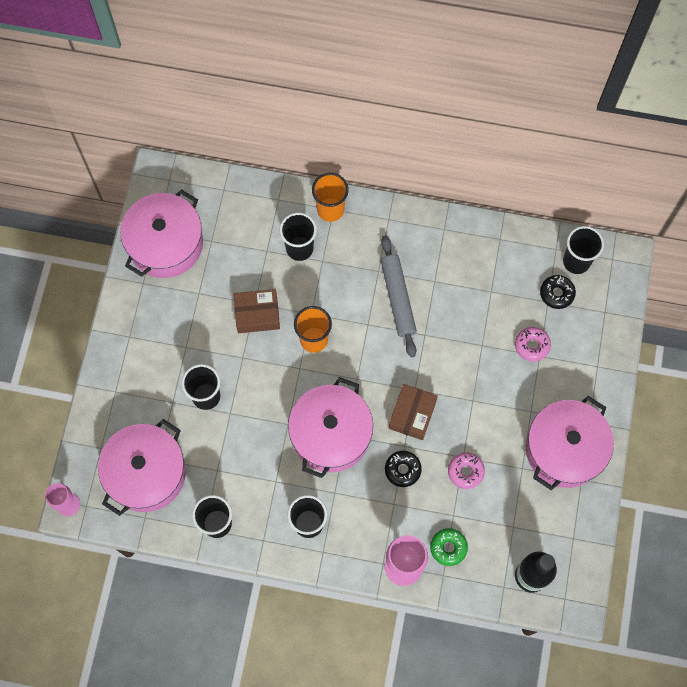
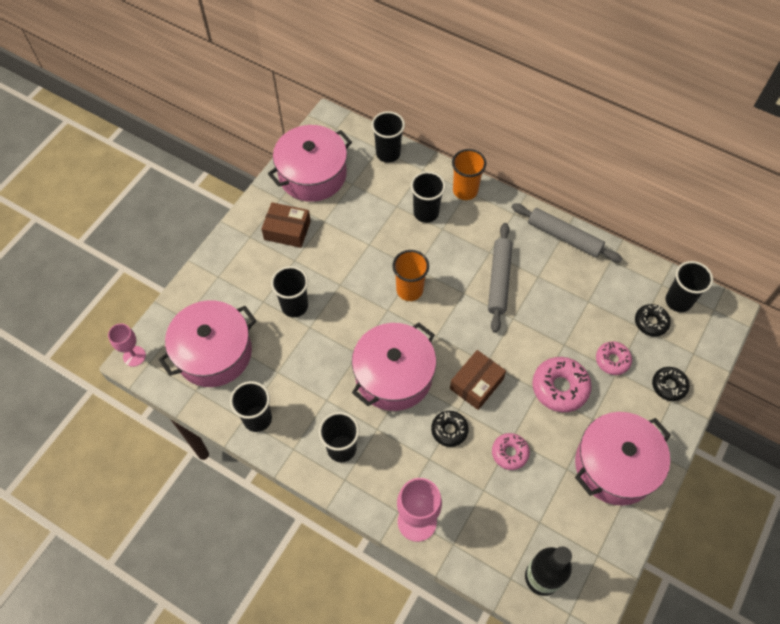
camera: 20 degrees right, 10 degrees down
brown box [234,289,280,333] -> brown box moved to [261,202,311,248]
green donut [430,528,468,566] -> none
none -> black cup [371,111,405,163]
none -> grey rolling pin [512,203,623,262]
none -> pink donut [532,357,592,412]
none -> black donut [652,367,690,401]

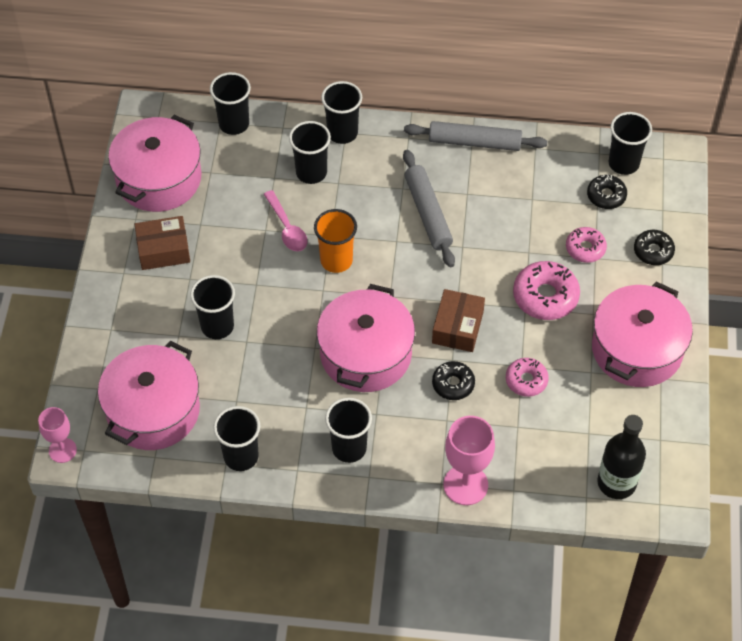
camera: 25 degrees left, 5 degrees down
orange cup [452,149,486,200] -> black cup [321,81,362,144]
none -> pink spoon [264,190,307,251]

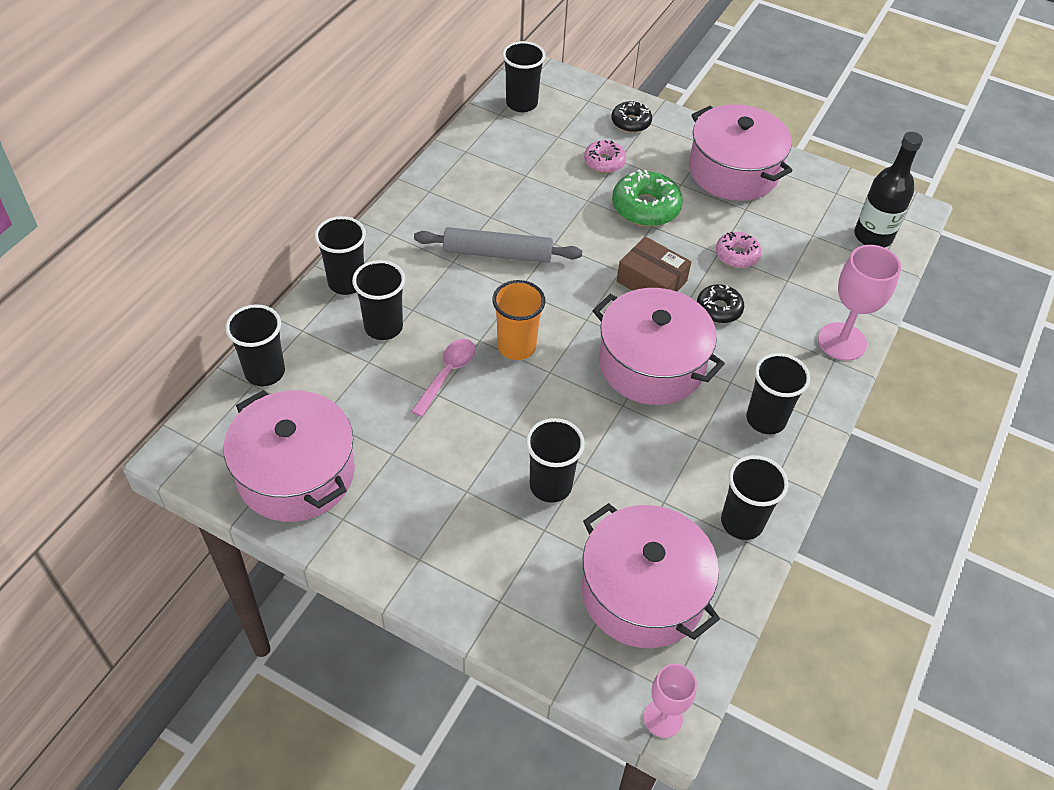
camera: 70 degrees left, 5 degrees down
brown box [134,216,190,270] -> none
pink spoon [264,190,307,251] -> pink spoon turned 60 degrees counterclockwise [411,339,475,417]
grey rolling pin [404,121,548,151] -> none
pink donut [513,261,580,320] -> green donut [612,170,683,226]
black donut [587,174,627,209] -> none

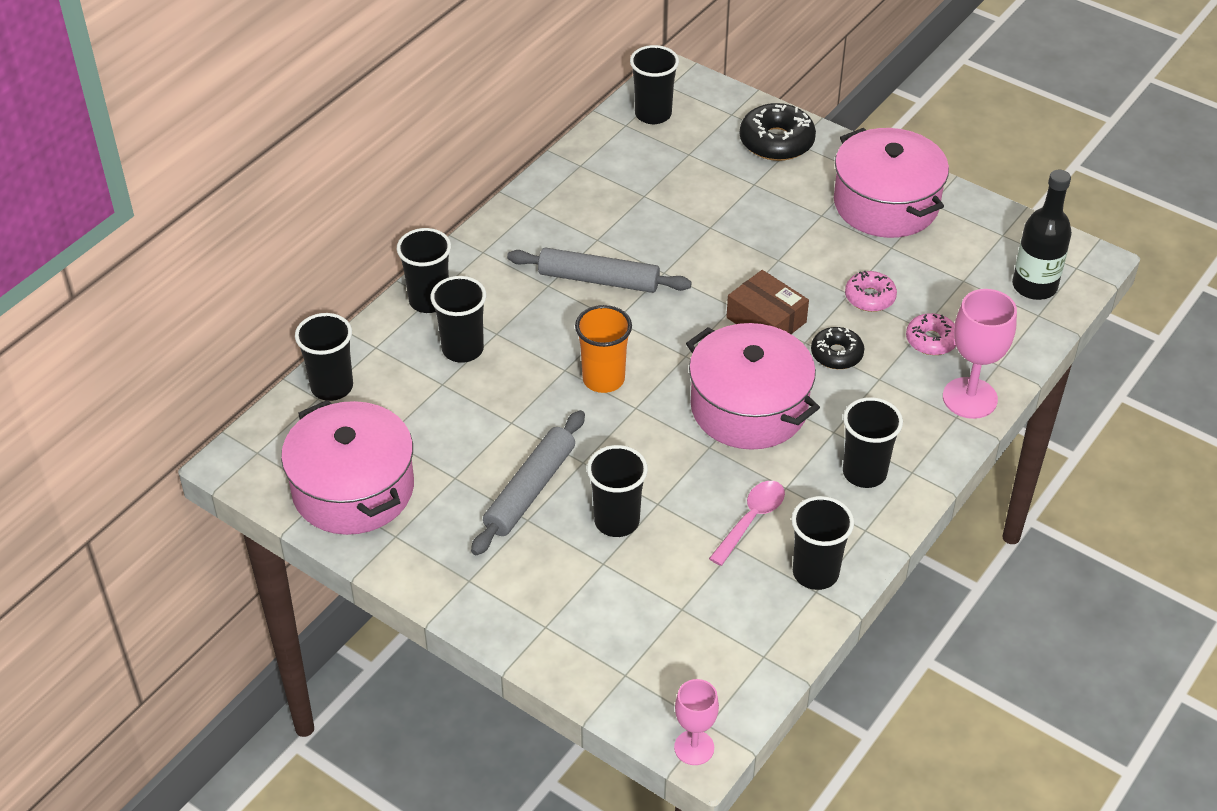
camera: 10 degrees right, 5 degrees down
pink spoon [411,339,475,417] -> pink spoon moved to [709,481,785,566]
pink pot [582,503,720,648] -> none
pink donut [584,140,626,173] -> pink donut moved to [906,313,956,355]
black donut [611,101,652,133] -> black donut [740,103,816,161], size x1.60
green donut [612,170,683,226] -> none
none -> grey rolling pin [471,410,585,555]

